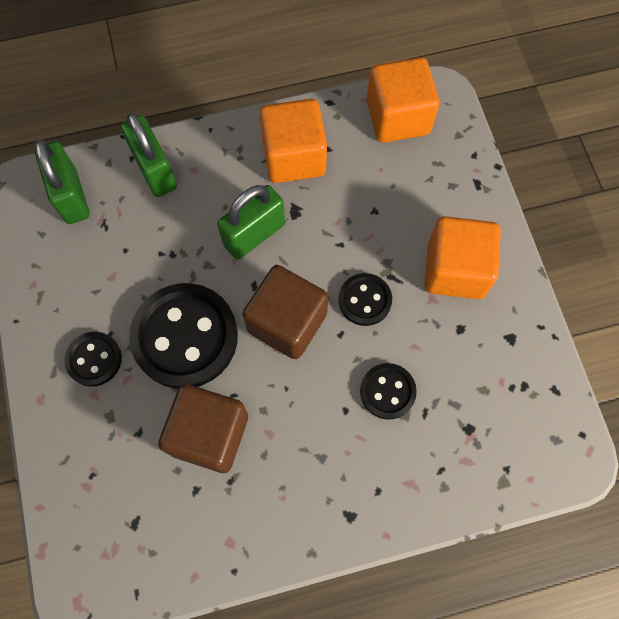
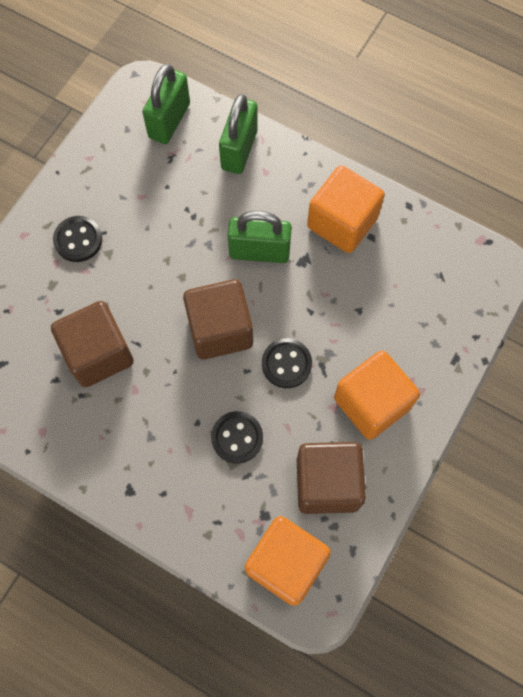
camera: 45 degrees right, 0 degrees up
black button [129,283,238,389] -> none
orange cube [367,57,439,143] -> orange cube moved to [245,516,331,606]
none -> brown cube [297,442,366,514]

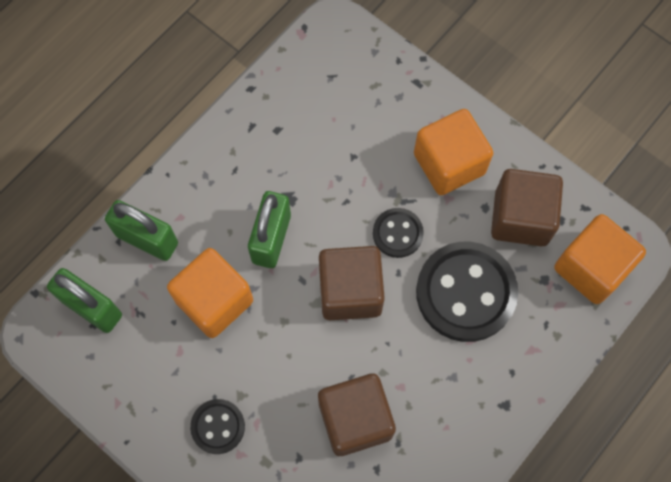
camera: 80 degrees left, 0 degrees up
black button [211,411,263,464] -> black button [416,242,518,342], size x1.94
orange cube [307,165,385,253] -> orange cube moved to [167,248,253,338]

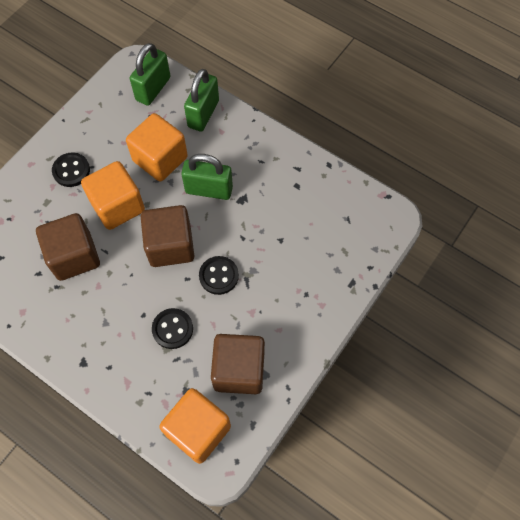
camera: 85 degrees right, 5 degrees down
orange cube [414,109,493,195] -> orange cube moved to [81,161,145,230]
black button [416,242,518,342] -> black button [152,308,193,349], size x0.51

